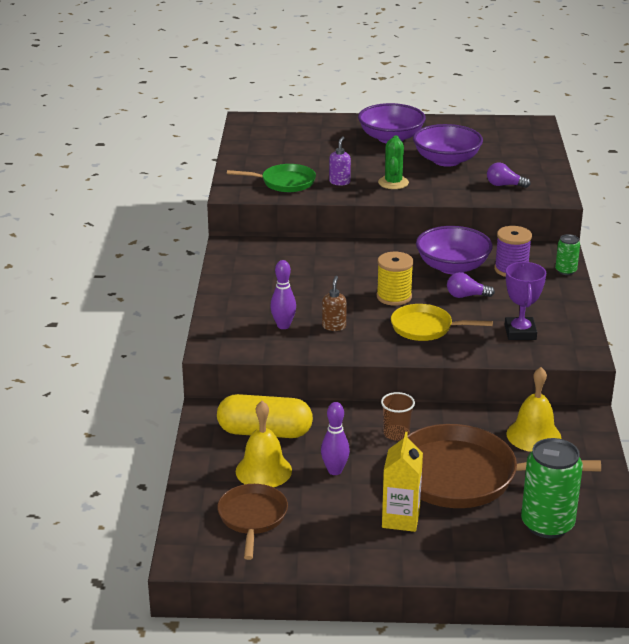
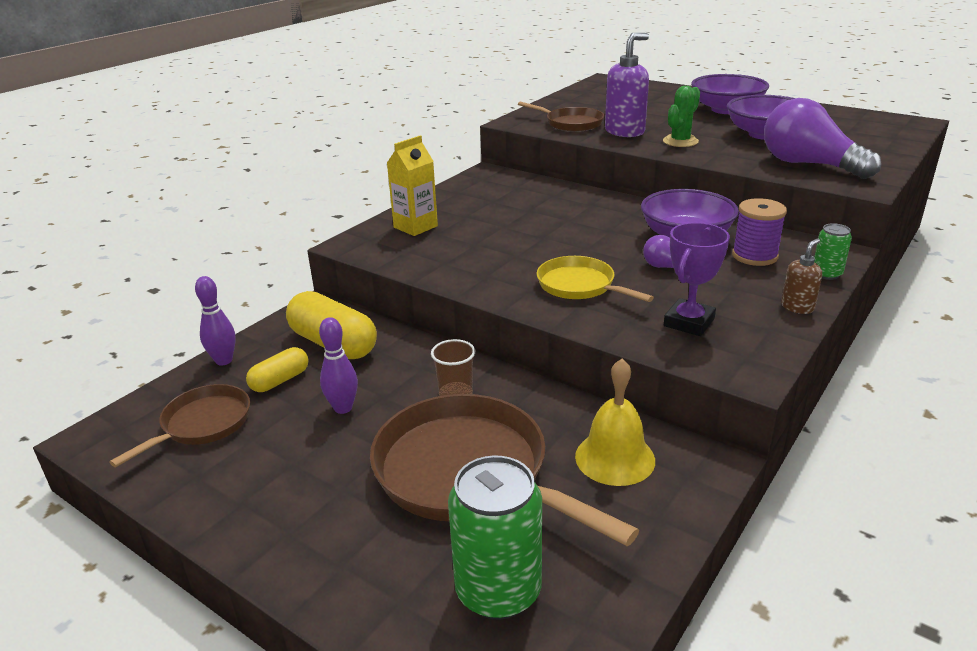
camera: 35 degrees right, 0 degrees up
green pan [227,164,316,192] -> brown pan [518,102,604,132]
yellow bell [236,401,292,487] -> yellow capsule [246,347,309,392]
purple bowling pin [270,260,296,329] -> purple bowling pin moved to [195,276,236,366]
brown soap dispenser [322,276,347,331] -> brown soap dispenser moved to [781,238,822,314]
purple soap dispenser [329,137,351,186] -> purple soap dispenser [605,33,649,137], size x1.84
yellow spool [377,252,414,306] -> none
yellow carton [382,432,423,532] -> yellow carton moved to [387,135,438,236]
purple light bulb [487,163,531,188] -> purple light bulb [764,98,881,179], size x2.15

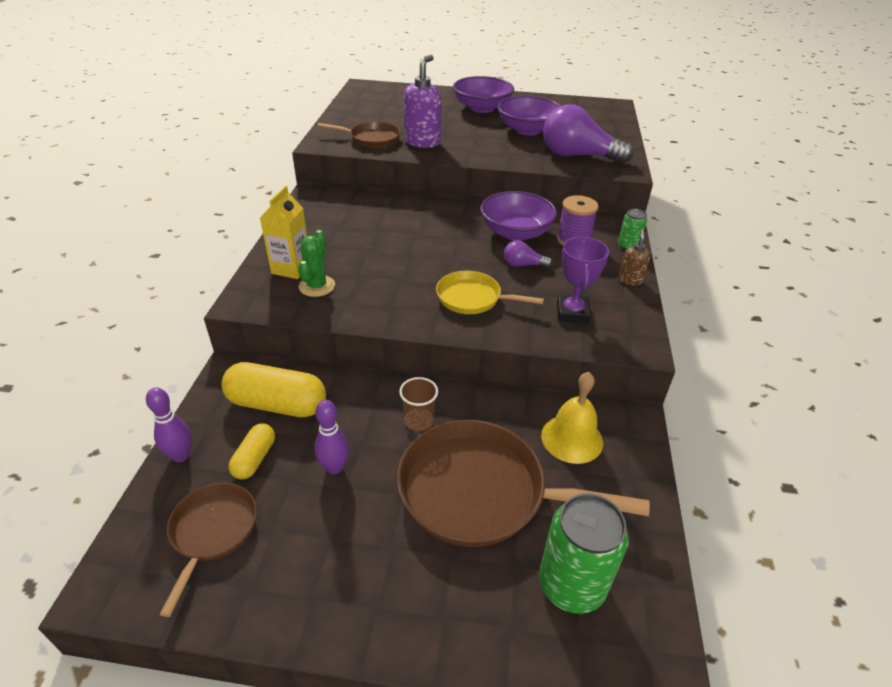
camera: 30 degrees left, 10 degrees up
green cactus [663,86,700,147] -> green cactus moved to [298,230,335,297]

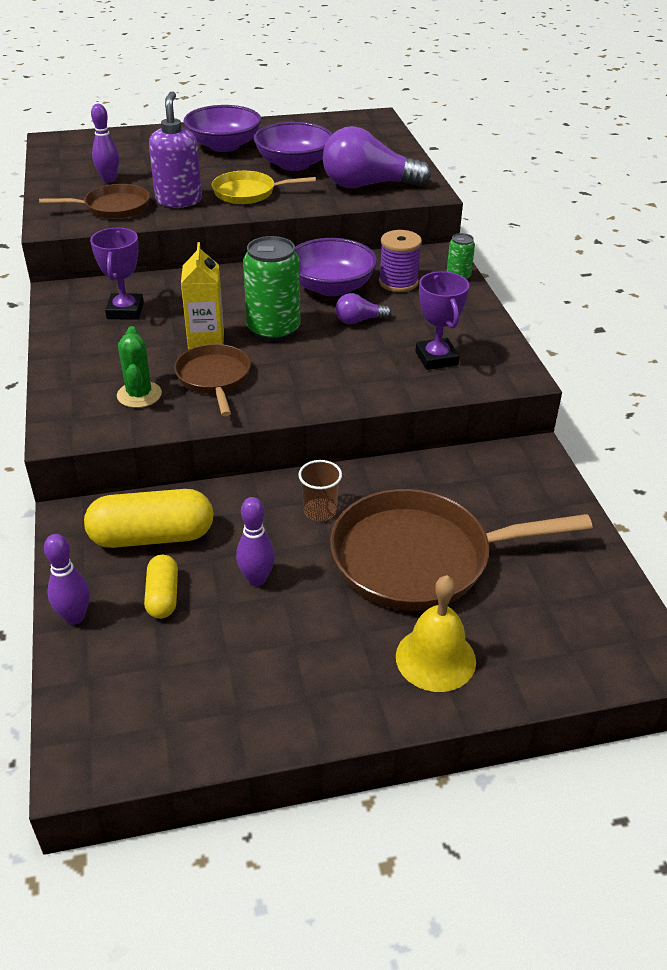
camera: 20 degrees left, 0 degrees up
brown pan [159,483,257,617] -> brown pan moved to [174,344,251,416]
yellow carton [260,186,307,279] -> yellow carton moved to [181,242,224,350]
yellow pan [436,271,544,314] -> yellow pan moved to [212,171,316,204]
green can [539,493,629,614] -> green can moved to [243,236,300,341]
yellow bell [541,372,603,464] -> yellow bell moved to [396,575,476,692]
brown soap dispenser [619,229,651,285] -> none
none -> purple trophy [90,228,144,320]
none -> purple bowling pin [91,104,119,183]

